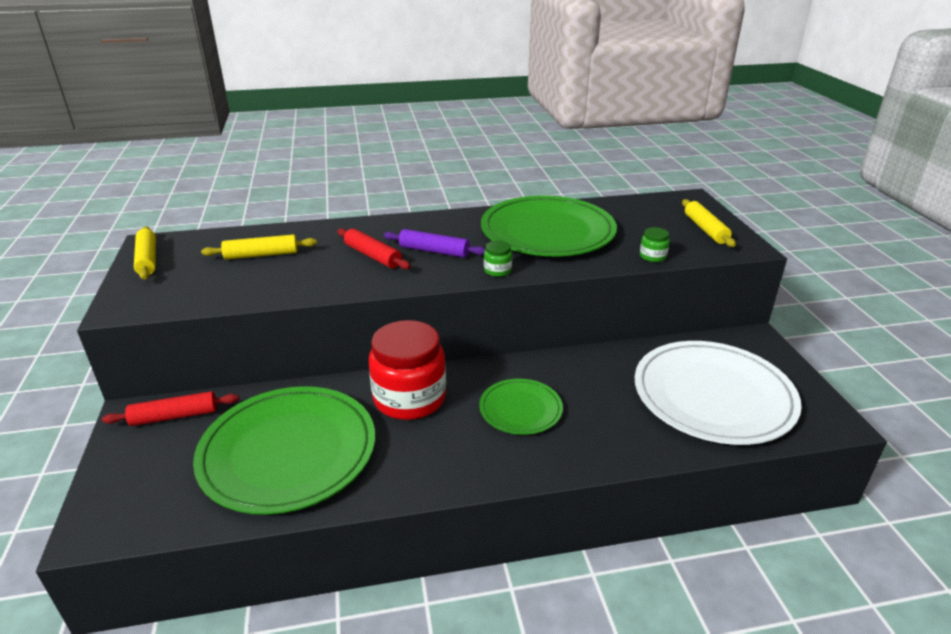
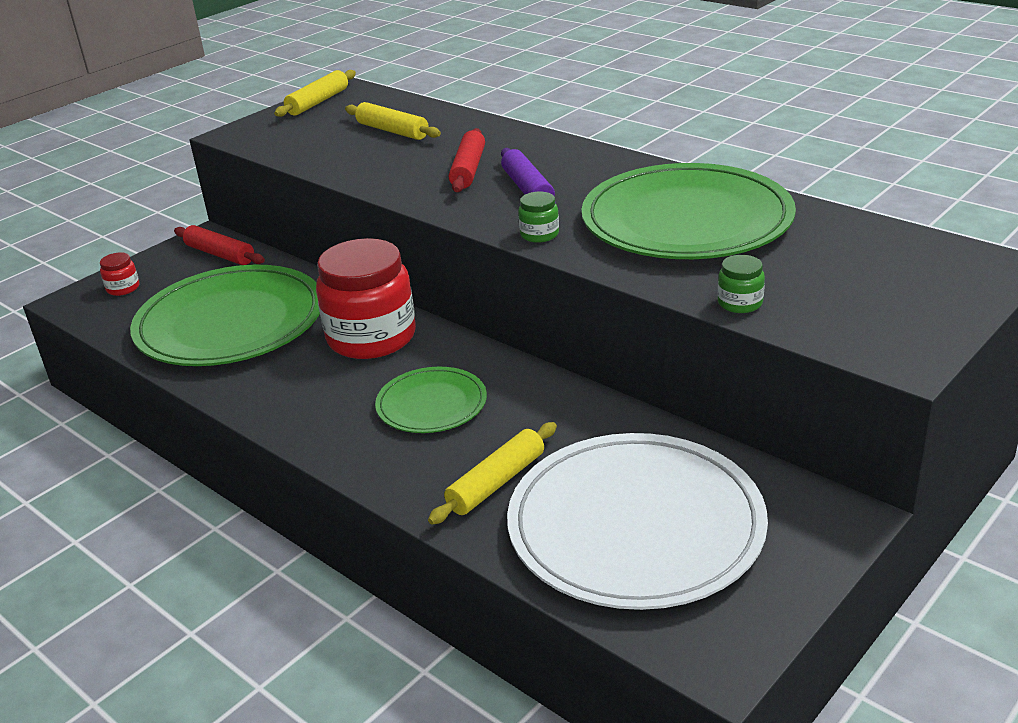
camera: 55 degrees right, 0 degrees up
yellow rolling pin [682,199,736,247] -> yellow rolling pin moved to [428,422,557,524]
none -> red jar [100,252,139,296]

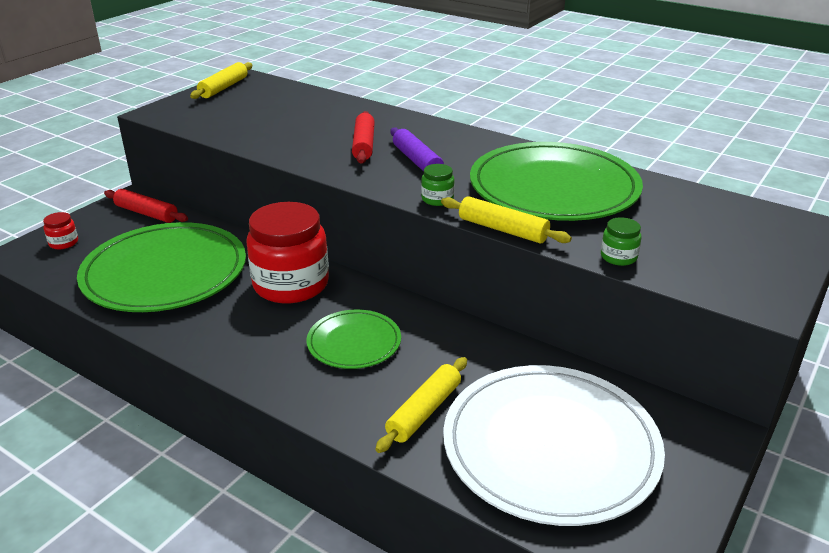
camera: 10 degrees left, 0 degrees up
yellow rolling pin [345,102,441,140] -> yellow rolling pin moved to [441,196,572,243]

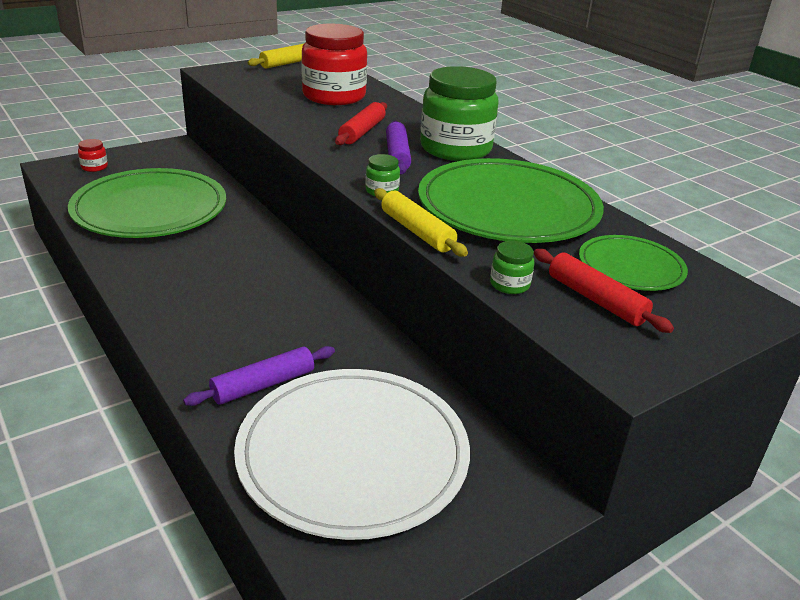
camera: 20 degrees right, 0 degrees up
red rolling pin [104,189,188,223] -> red rolling pin moved to [534,249,674,333]
red jar [246,202,329,303] -> red jar moved to [301,24,367,105]
green plate [307,309,401,369] -> green plate moved to [579,235,688,291]
yellow rolling pin [375,357,467,453] -> purple rolling pin [183,346,335,406]
none -> green jar [420,66,499,161]

